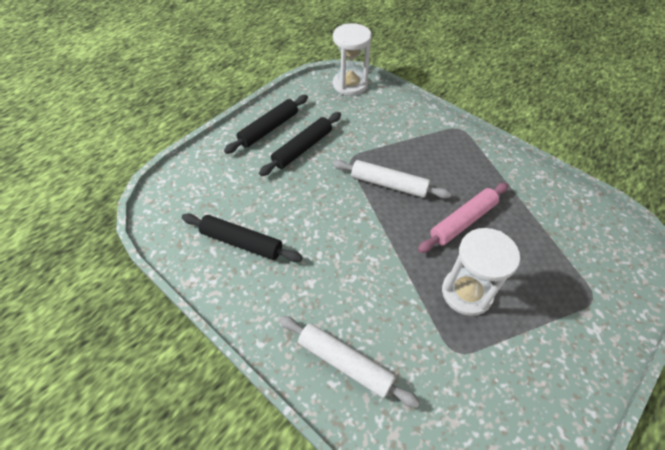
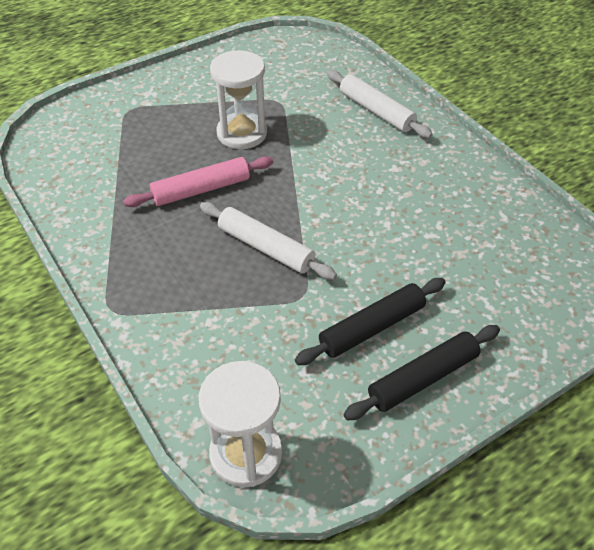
camera: 165 degrees left, 5 degrees down
black rolling pin [182,213,303,262] -> none

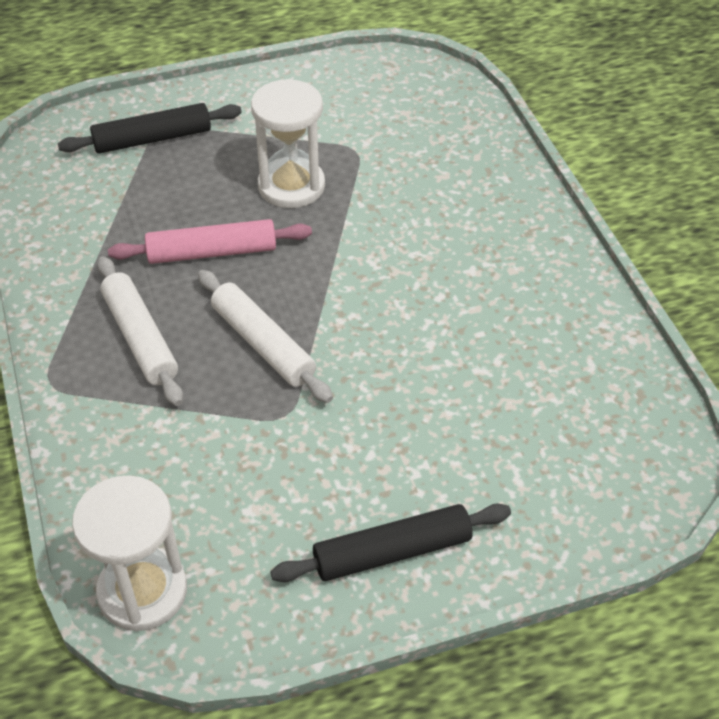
camera: 15 degrees right, 0 degrees up
black rolling pin [295,278,446,365] -> black rolling pin moved to [58,103,242,154]
white rolling pin [327,70,433,138] -> white rolling pin moved to [97,256,183,406]

